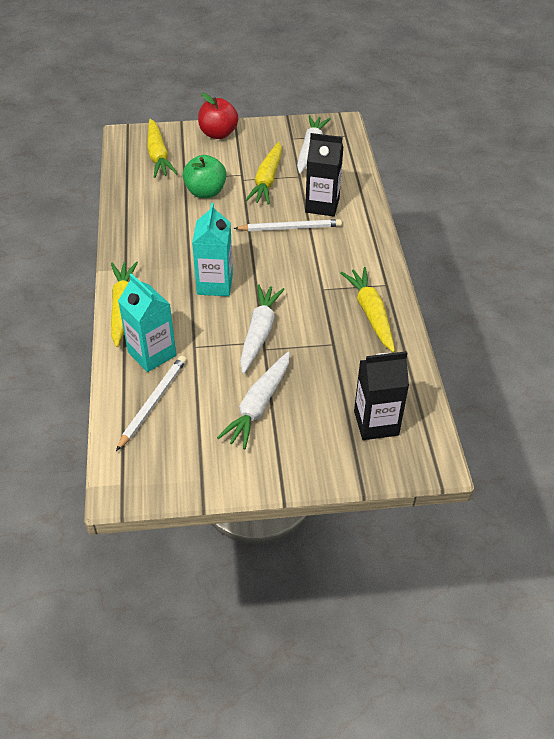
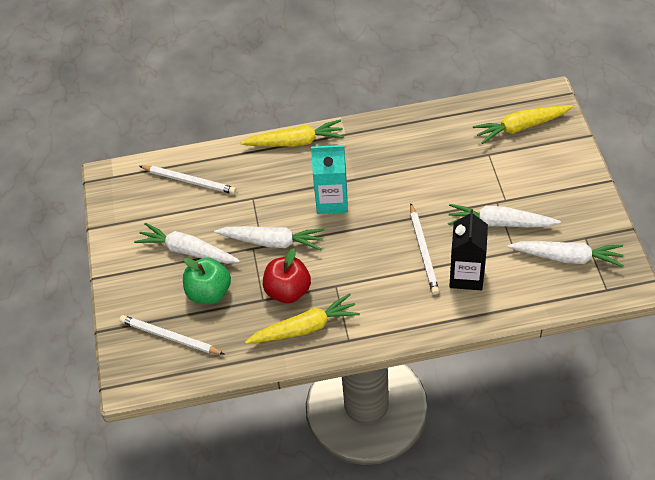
camera: 90 degrees right, 5 degrees up
turquoise carton [118,273,176,372] -> none
green apple [183,155,227,198] -> green apple moved to [183,258,231,304]
red apple [198,93,239,139] -> red apple moved to [263,248,311,303]
yellow carrot [245,142,282,204] -> white carrot [448,204,561,227]
black carton [354,351,409,440] -> white pencil [119,315,225,355]

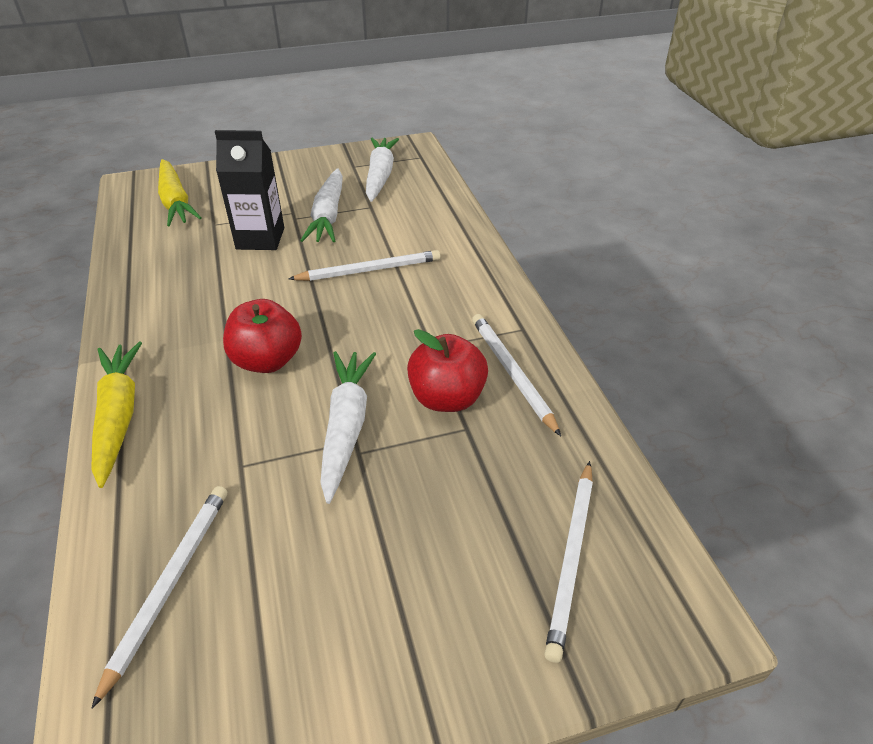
camera: 100 degrees left, 10 degrees down
white carrot [134,223,240,264] -> none
green apple [183,258,231,304] -> none
yellow carrot [245,293,360,344] -> white pencil [472,314,561,436]
turquoise carton [311,145,348,214] -> red apple [223,299,302,373]
black carton [449,209,488,290] -> black carton moved to [215,130,284,250]

